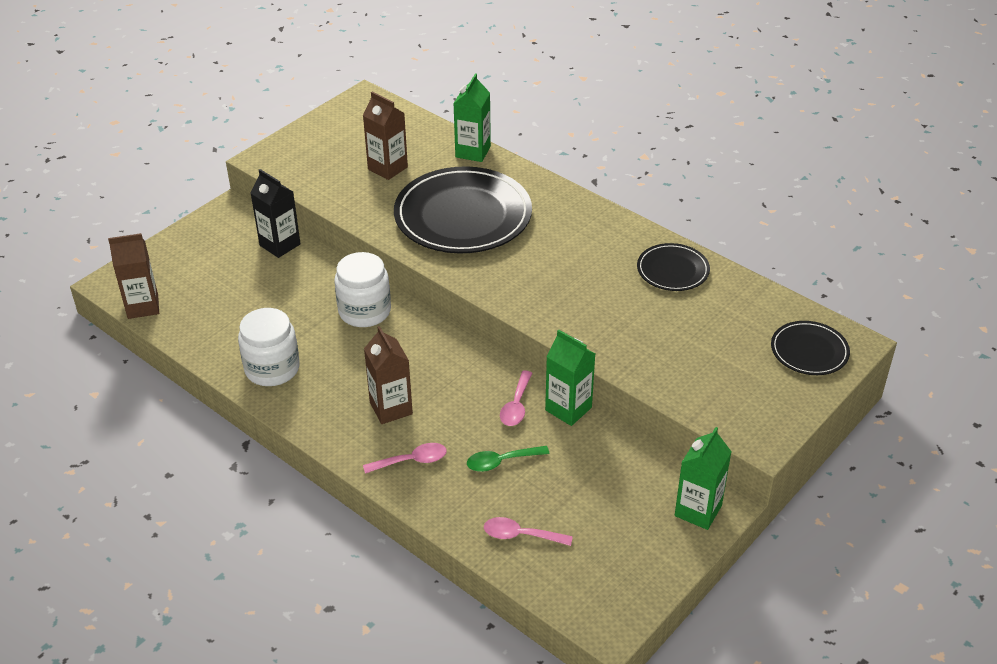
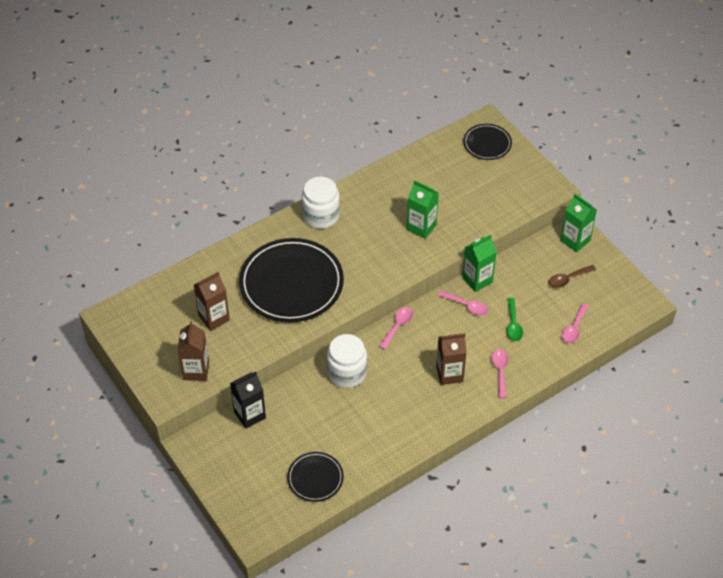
camera: 75 degrees left, 10 degrees up
brown carton [108,233,159,319] -> brown carton moved to [178,321,209,381]
white jar [238,308,300,386] -> white jar moved to [302,177,340,229]
green carton [454,73,491,162] -> green carton moved to [407,180,439,239]
black plate [637,243,710,291] -> black plate moved to [287,452,344,502]
none -> pink spoon [379,307,413,349]
none -> brown spoon [549,265,596,288]

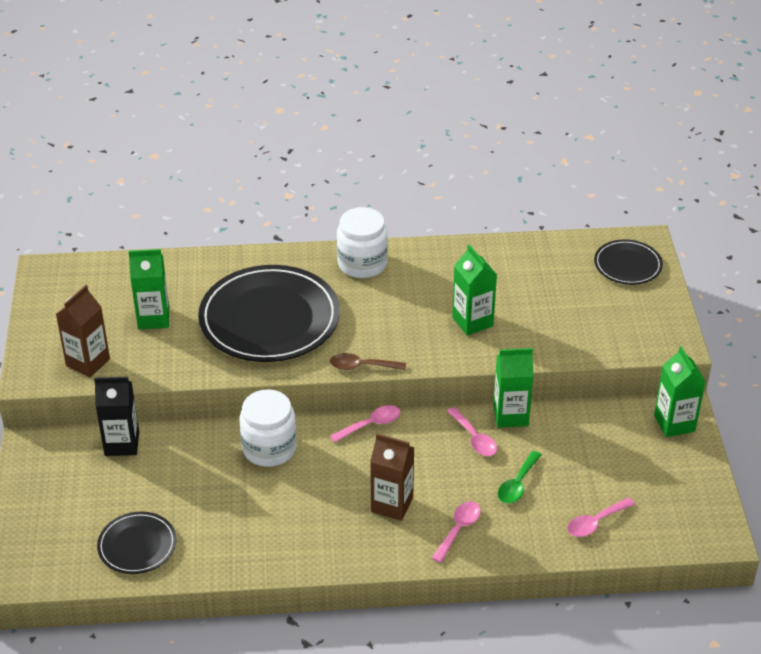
camera: 30 degrees right, 10 degrees down
brown carton [194,272,230,331] -> green carton [128,249,169,329]
brown spoon [549,265,596,288] -> brown spoon moved to [330,353,406,370]

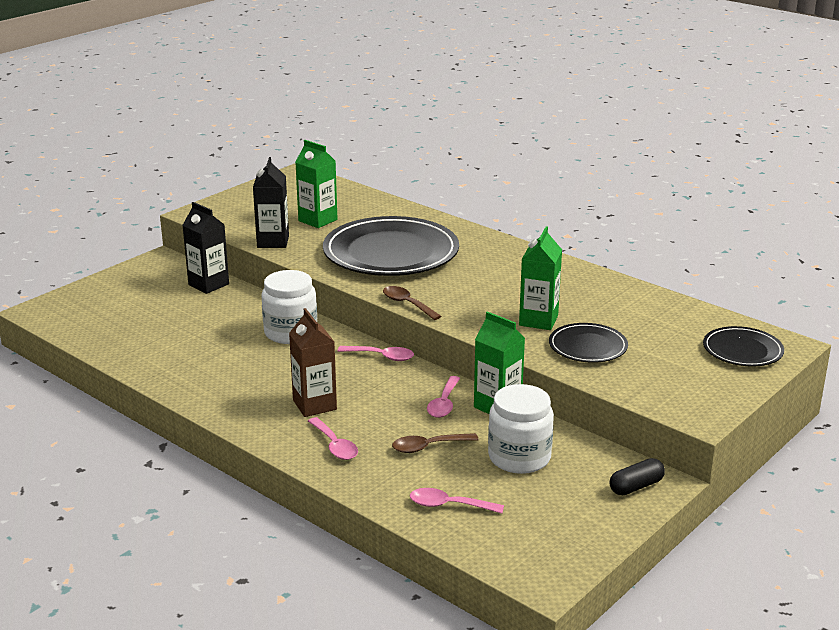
camera: 45 degrees right, 15 degrees down
brown carton [56,285,110,377] -> none
black plate [97,512,177,574] -> black plate moved to [549,323,628,363]
white jar [337,207,388,278] -> white jar moved to [488,384,554,474]
pink spoon [432,501,481,563] -> pink spoon turned 75 degrees clockwise [308,417,358,460]
green spoon [498,451,541,503] -> brown spoon [392,433,479,453]
green carton [654,346,706,437] -> black capsule [610,458,665,495]
none -> black carton [253,157,289,248]

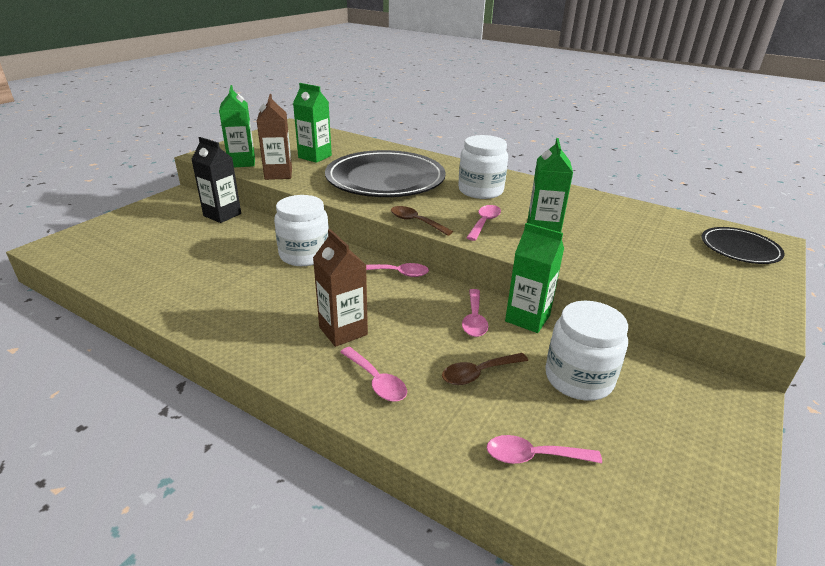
camera: 10 degrees left, 5 degrees up
black carton [253,157,289,248] -> brown carton [257,94,292,180]
black plate [549,323,628,363] -> none
black capsule [610,458,665,495] -> none
none -> green carton [219,85,255,167]
none -> white jar [458,135,508,199]
none -> pink spoon [466,205,501,241]

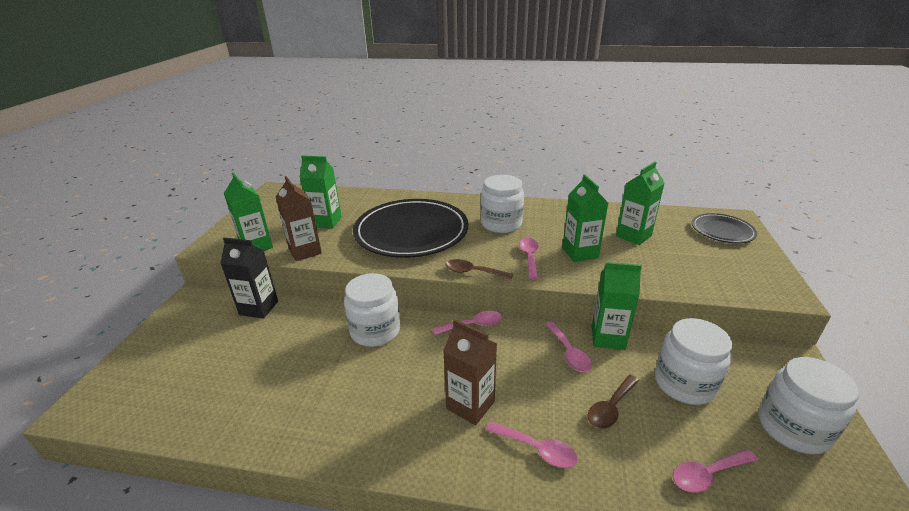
camera: 20 degrees left, 0 degrees up
none -> green carton [616,162,665,245]
none -> white jar [759,357,859,454]

